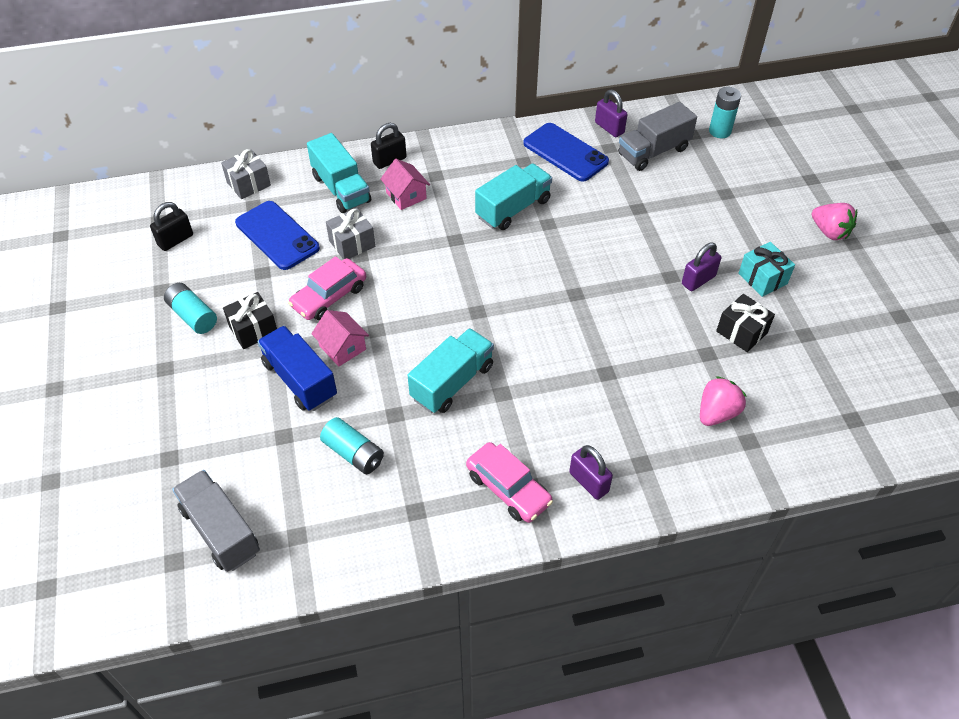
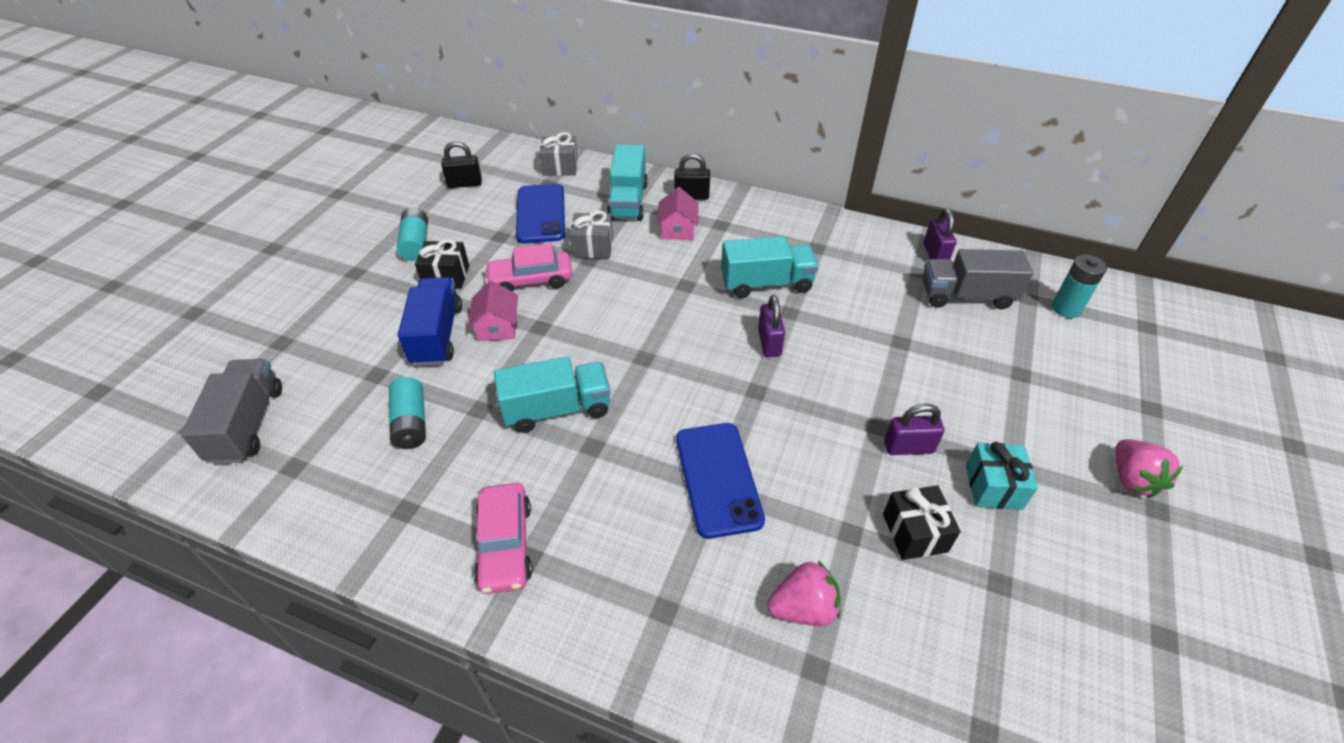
camera: 35 degrees right, 5 degrees down
blue phone [523,123,609,182] -> blue phone moved to [676,423,765,539]
purple padlock [569,445,613,500] -> purple padlock moved to [758,295,785,357]

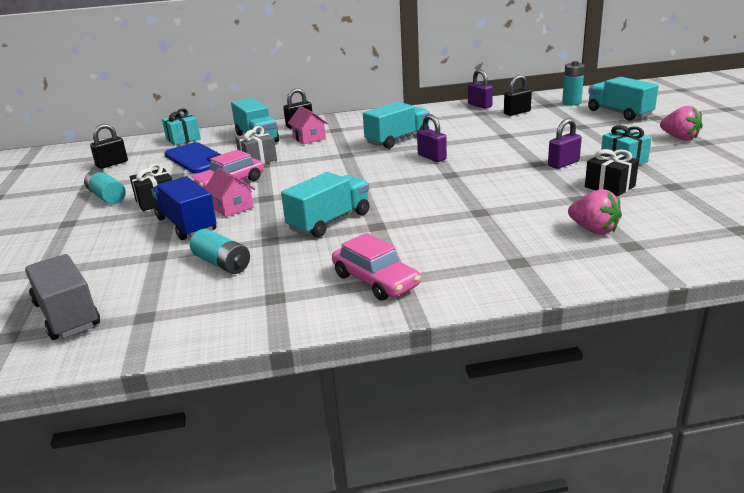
camera: 30 degrees left, 20 degrees down
grey gift [539,132,578,176] -> turquoise gift [162,109,201,146]
blue phone [676,423,765,539] -> none
pink strawberry [767,561,841,626] -> pink strawberry turned 90 degrees clockwise [568,189,622,235]
grey truck [922,249,1033,309] -> black padlock [504,75,532,116]
none -> turquoise truck [588,77,659,121]

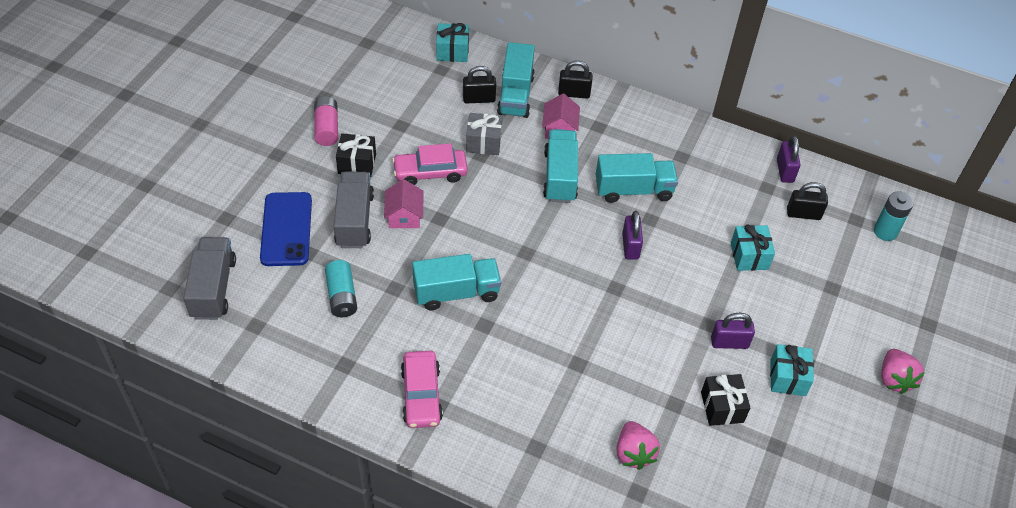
camera: 30 degrees right, 25 degrees up
turquoise battery [84,169,126,204] -> pink battery [314,96,338,146]
black padlock [90,124,128,169] -> black padlock moved to [463,66,496,103]
blue truck [151,176,217,240] -> grey truck [334,172,374,248]
blue phone [164,142,222,173] -> blue phone moved to [260,192,312,266]
turquoise truck [588,77,659,121] -> turquoise truck moved to [543,129,578,203]
none -> turquoise gift [731,225,775,271]

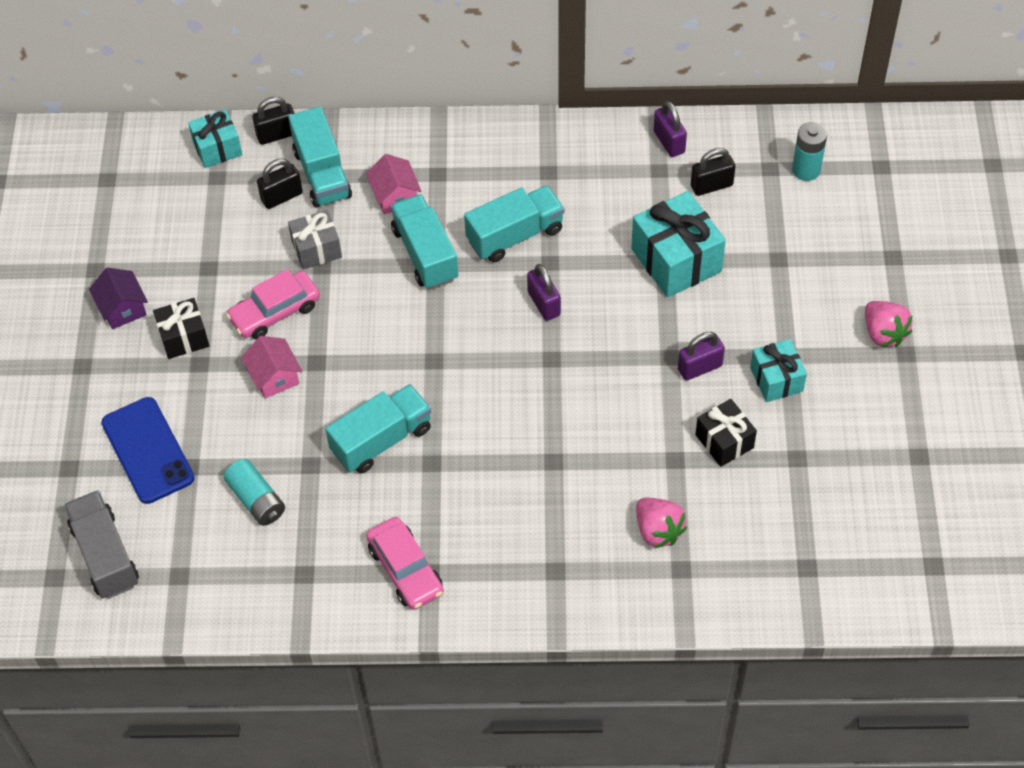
camera: 20 degrees left, 5 degrees up
pink battery [314,96,338,146] -> purple house [89,267,148,329]
grey truck [334,172,374,248] -> none
black padlock [558,60,593,99] -> black padlock moved to [252,97,294,145]
turquoise gift [731,225,775,271] -> turquoise gift [631,191,726,298], size x1.67

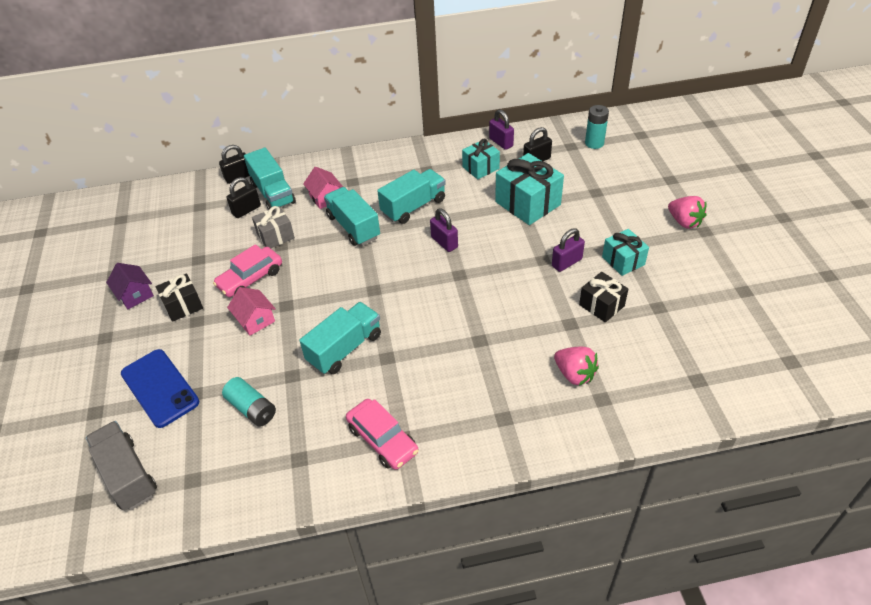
camera: 10 degrees left, 10 degrees down
turquoise gift [188,109,242,168] -> turquoise gift moved to [462,139,500,179]

